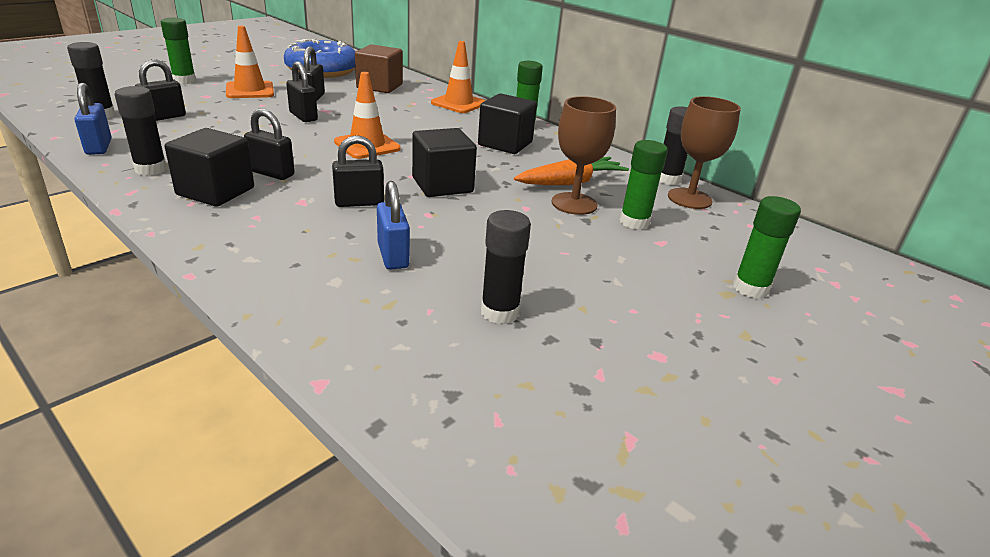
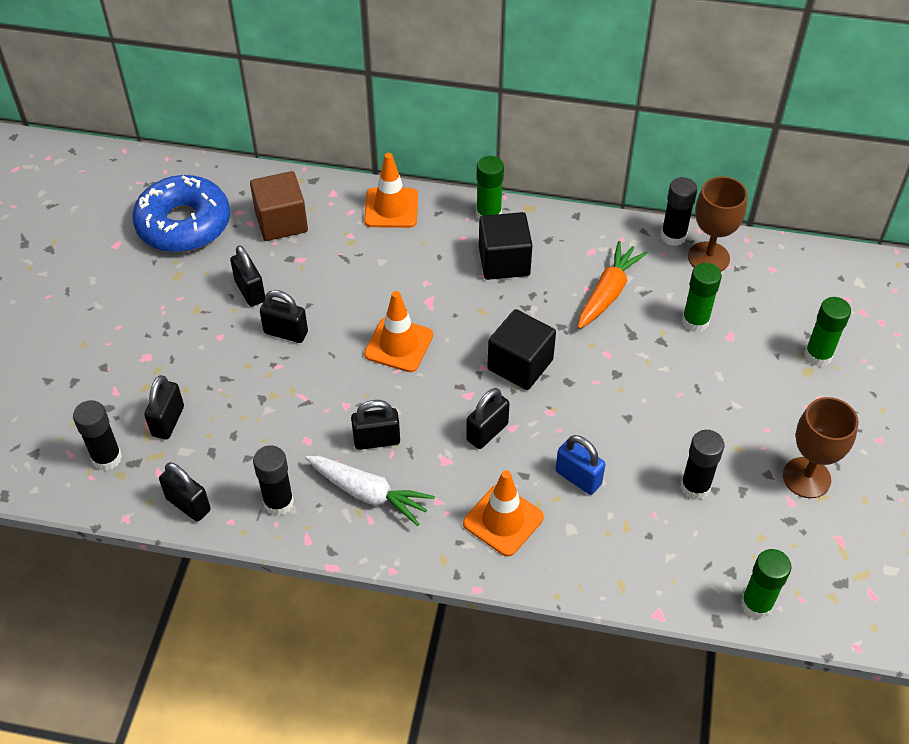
camera: 30 degrees left, 20 degrees up
blue padlock [74,83,112,155] -> black padlock [159,462,211,522]
green glue stick [161,18,196,84] -> green glue stick moved to [741,549,792,619]
black cube [165,128,254,207] -> white carrot [305,456,435,526]
orange traffic cone [226,26,274,98] -> orange traffic cone moved to [463,470,544,557]
brown goblet [552,96,616,215] -> brown goblet moved to [783,397,859,498]

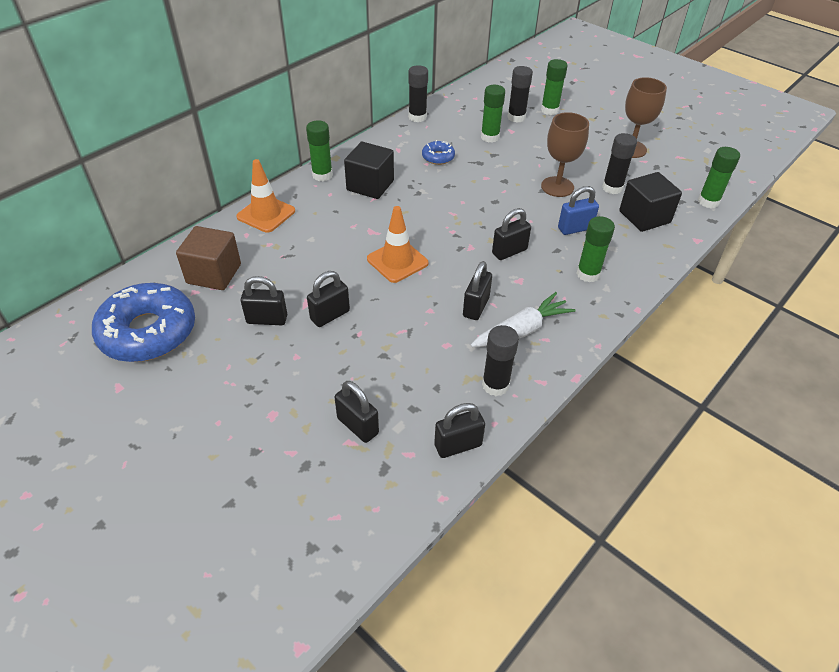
camera: 60 degrees left, 5 degrees down
black glue stick [73,400,122,471] -> black glue stick moved to [507,66,533,123]
orange traffic cone [463,470,544,557] -> green glue stick [576,216,615,282]
black padlock [466,388,510,449] -> black padlock turned 75 degrees clockwise [492,208,531,260]
black cube [487,309,556,390] -> black cube moved to [619,172,682,232]
orange carrot [577,241,648,329] -> blue donut [422,140,455,165]
brown goblet [688,176,748,272] -> brown goblet moved to [541,112,589,197]

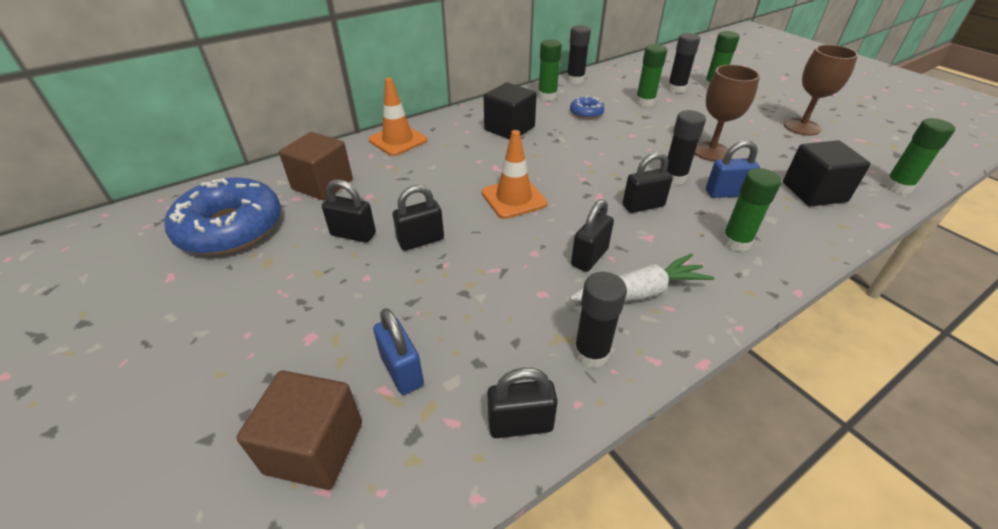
camera: 15 degrees right, 5 degrees down
green glue stick [306,120,333,181] -> green glue stick moved to [538,39,562,101]
black padlock [334,381,379,443] -> blue padlock [373,308,424,395]
black glue stick [602,133,637,194] -> black glue stick moved to [667,110,706,185]
none -> brown cube [236,370,362,490]

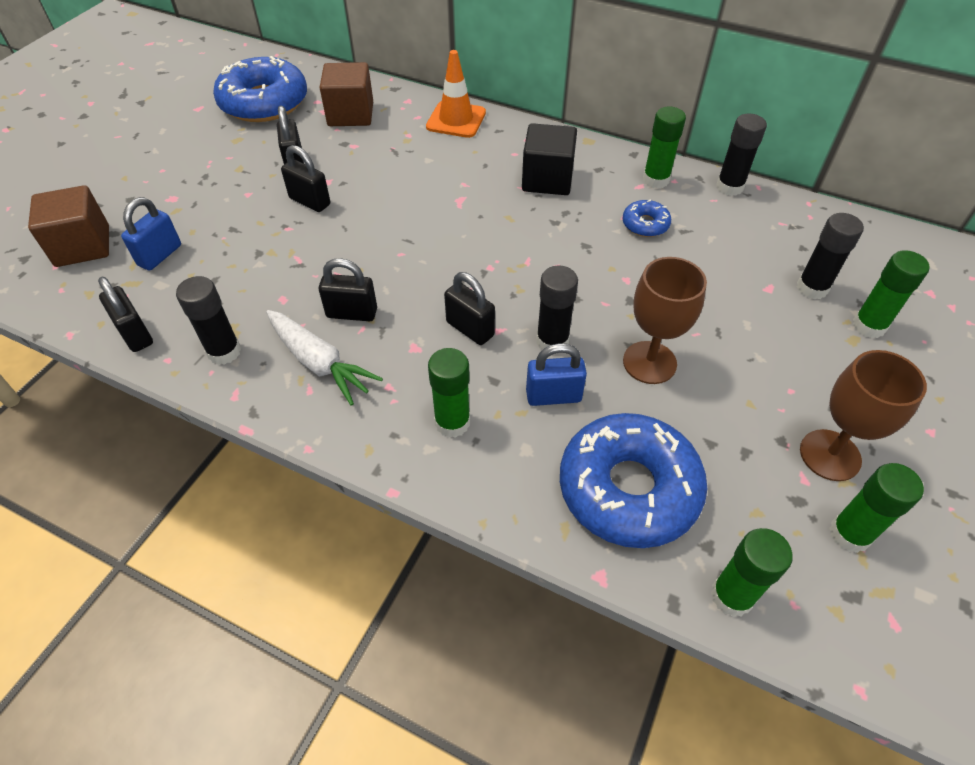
camera: 60 degrees right, 10 degrees up
orange traffic cone [482,130,547,219] -> none
green glue stick [635,44,667,107] -> green glue stick moved to [829,463,924,553]
blue padlock [706,140,760,198] -> blue padlock turned 60 degrees counterclockwise [526,343,587,406]
black cube [783,140,871,207] -> blue donut [560,413,707,548]

